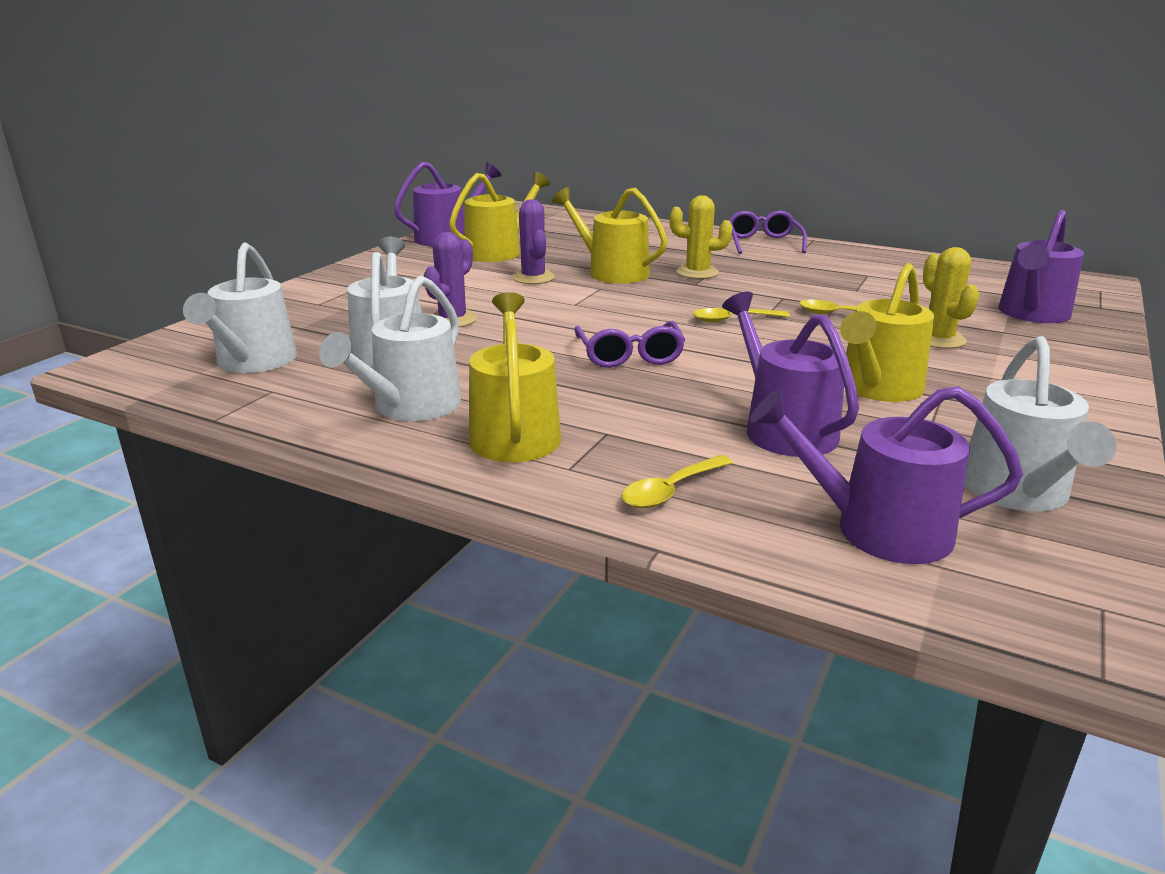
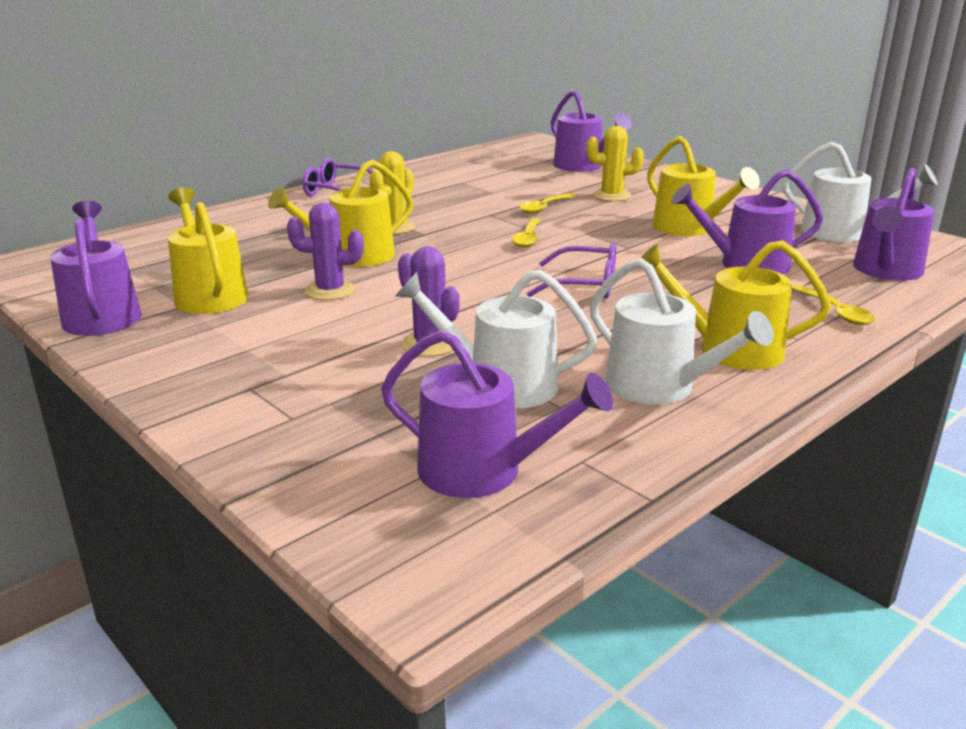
camera: 70 degrees left, 0 degrees up
white watering can [183,243,297,373] -> purple watering can [381,330,613,498]

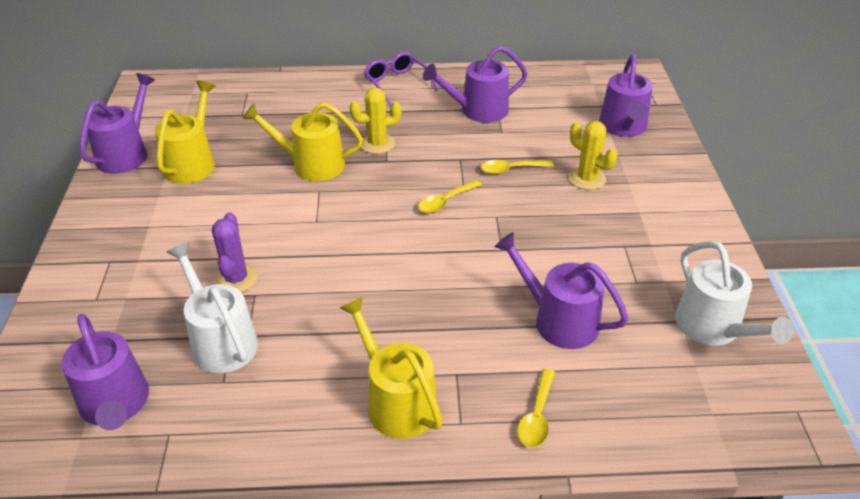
camera: 40 degrees right, 15 degrees up
purple cactus [287,202,364,300] -> none
purple glasses [526,243,616,298] -> none
white watering can [590,258,774,404] -> none
yellow watering can [647,136,760,236] -> none
purple watering can [853,168,934,281] -> purple watering can moved to [423,46,528,123]

